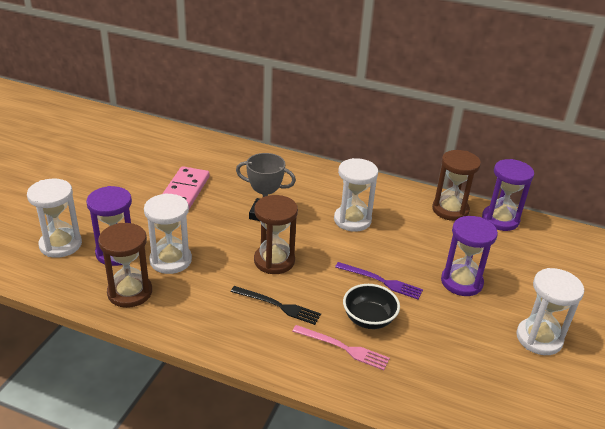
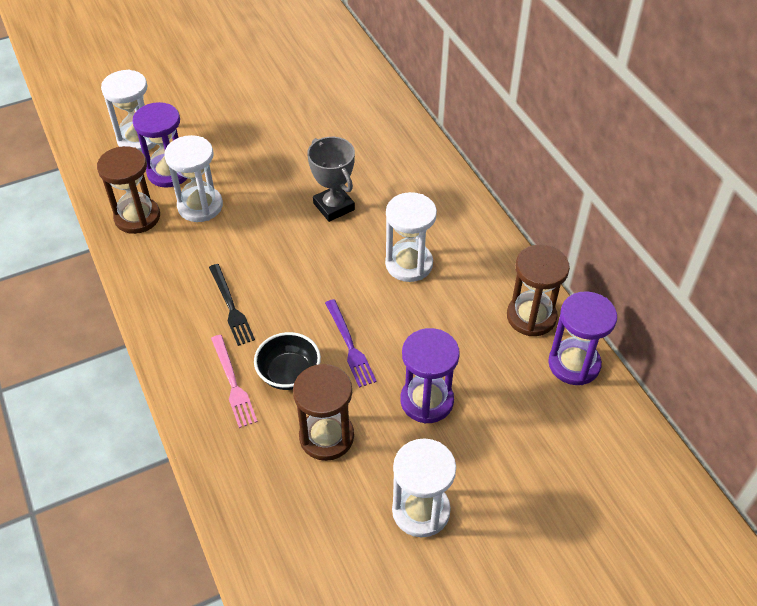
camera: 45 degrees right, 15 degrees up
pink domino [162,166,210,209] -> none
brown hourglass [254,195,298,274] -> brown hourglass moved to [293,364,354,461]

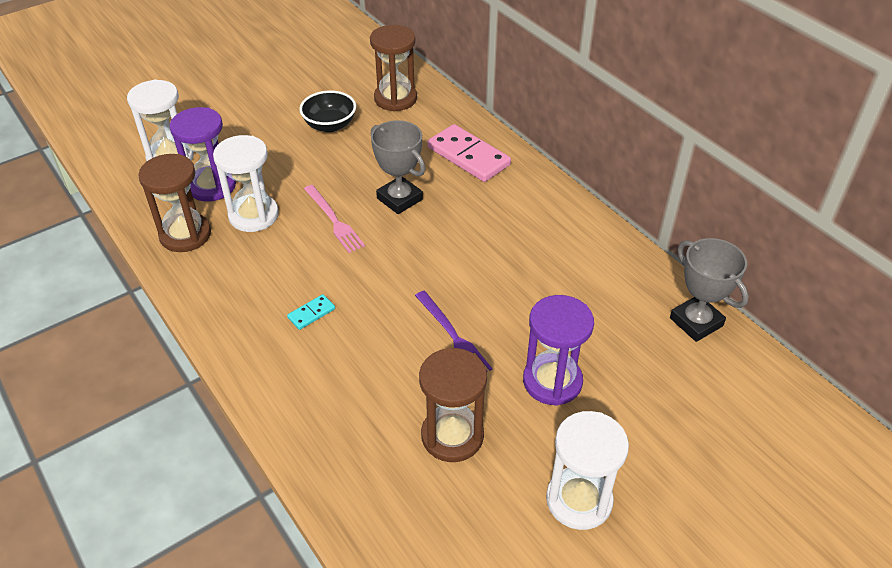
camera: 10 degrees left, 5 degrees down
black fork [209,264,255,346] -> turquoise domino [287,294,335,330]
pink fork [211,335,258,428] -> pink fork moved to [304,185,365,253]
black bowl [254,332,321,390] -> black bowl moved to [299,90,356,132]
white hourglass [385,192,437,282] -> none
brown hourglass [507,244,570,336] -> brown hourglass moved to [370,25,417,111]
purple hourglass [548,291,617,385] -> grey trophy [670,238,749,342]
none -> pink domino [427,124,511,182]

